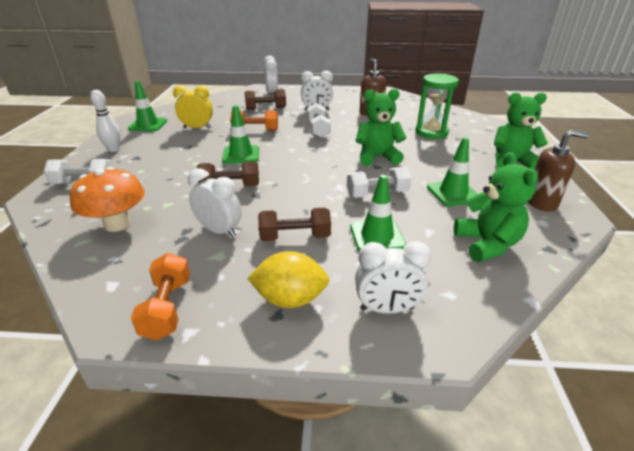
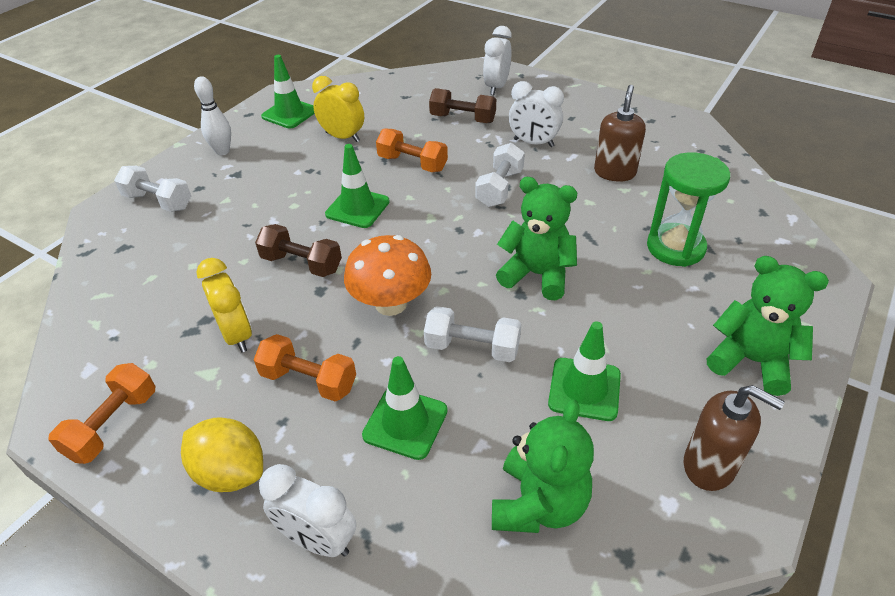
camera: 30 degrees right, 10 degrees up
orange mushroom [70,167,145,232] -> orange mushroom moved to [344,235,431,316]
white clock [188,168,242,238] -> yellow clock [196,258,252,353]
brown dumbbell [258,207,331,241] -> orange dumbbell [254,334,356,401]

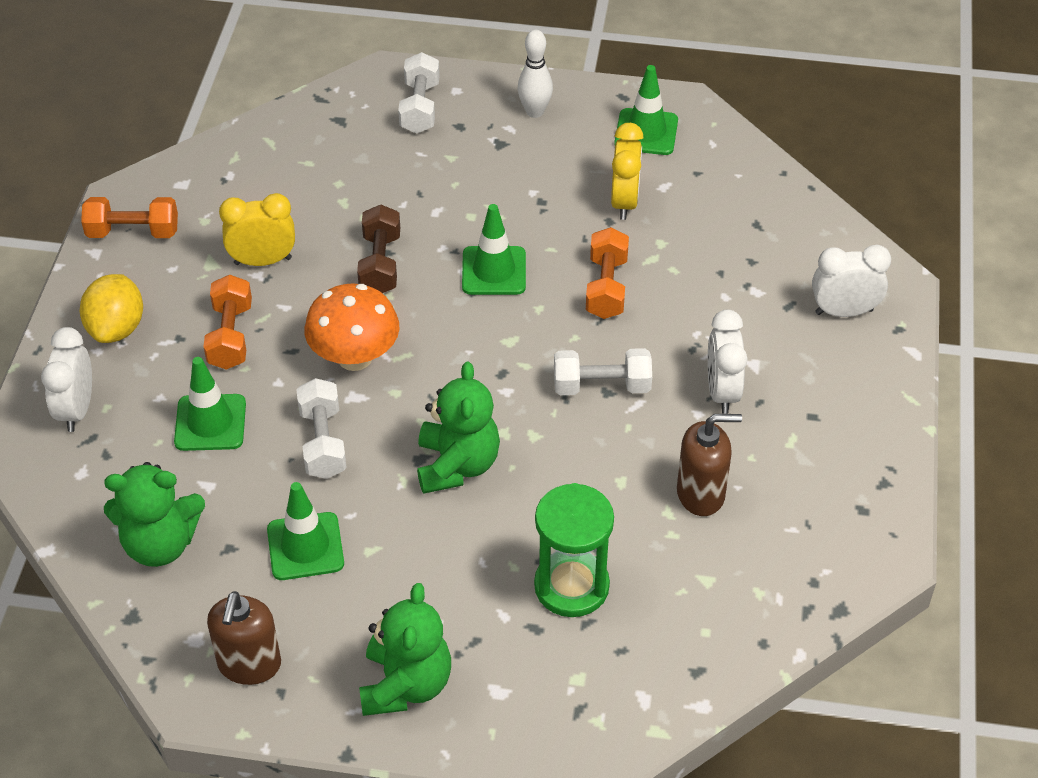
camera: 65 degrees right, 5 degrees up
yellow clock [196,258,252,353] -> yellow clock turned 135 degrees counterclockwise [219,193,295,266]
brown dumbbell [429,88,496,123] -> none

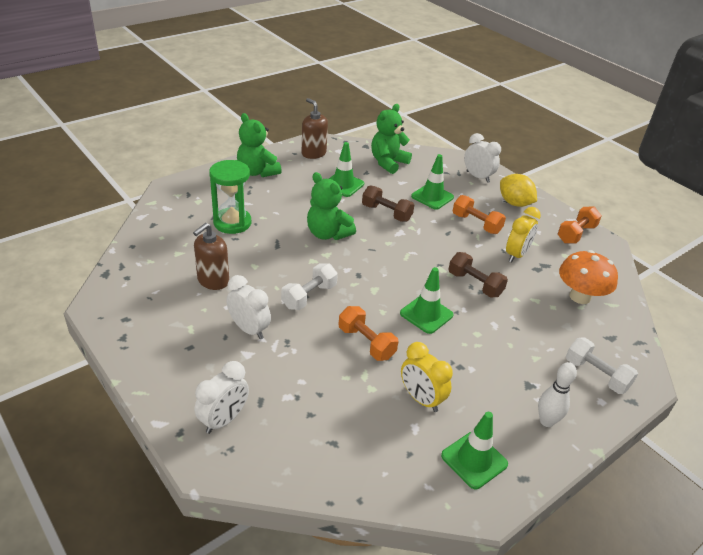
camera: 130 degrees right, 10 degrees down
white dumbbell [296,378,347,479] -> brown dumbbell [362,186,414,222]
orange mushroom [305,283,399,371] -> orange mushroom moved to [559,250,618,304]

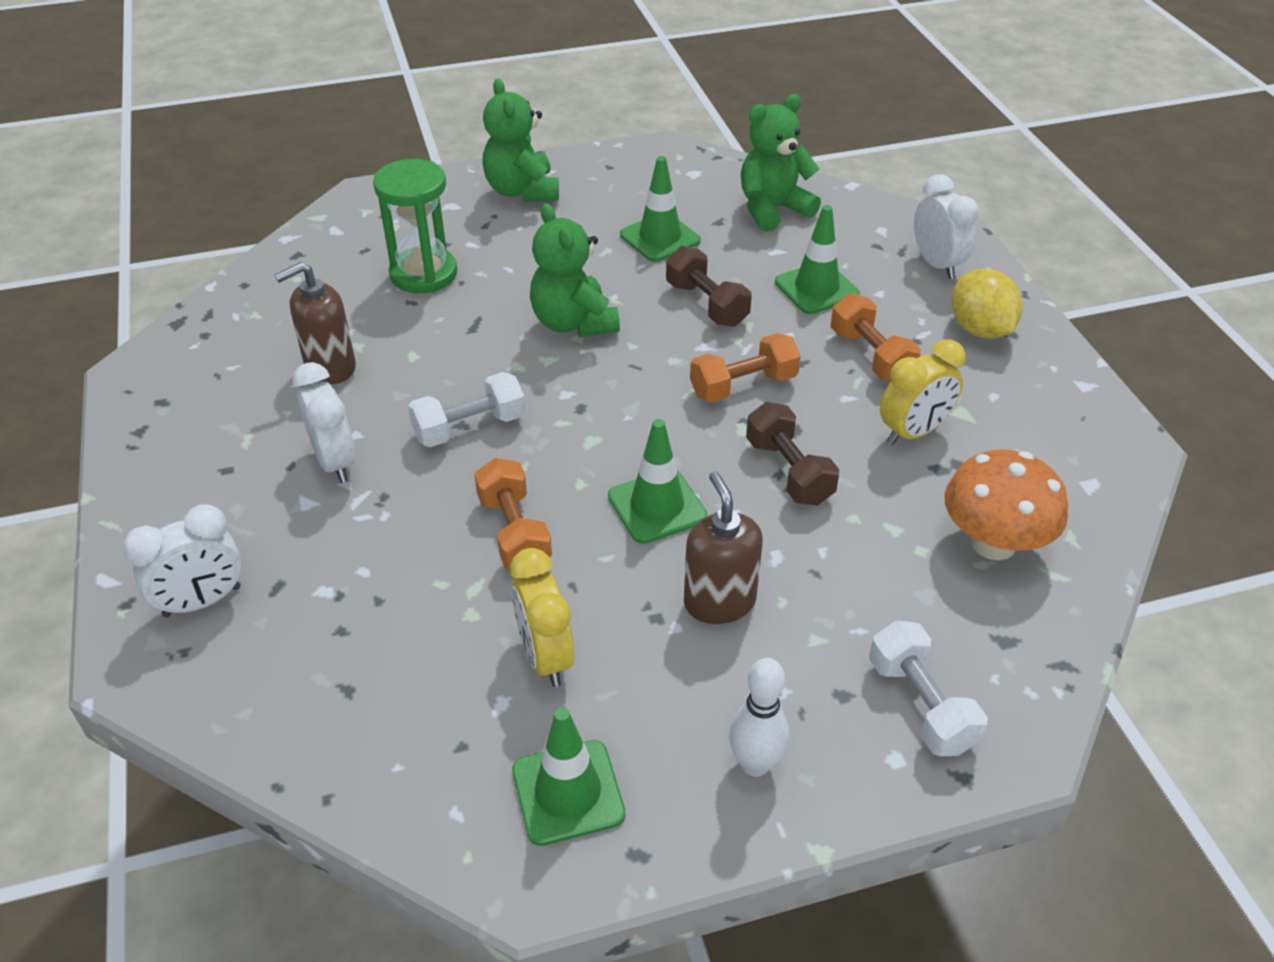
camera: 25 degrees right, 5 degrees up
brown soap dispenser [302,98,328,159] -> brown soap dispenser moved to [684,471,763,624]
orange dumbbell [558,206,602,244] -> orange dumbbell moved to [690,333,801,403]

